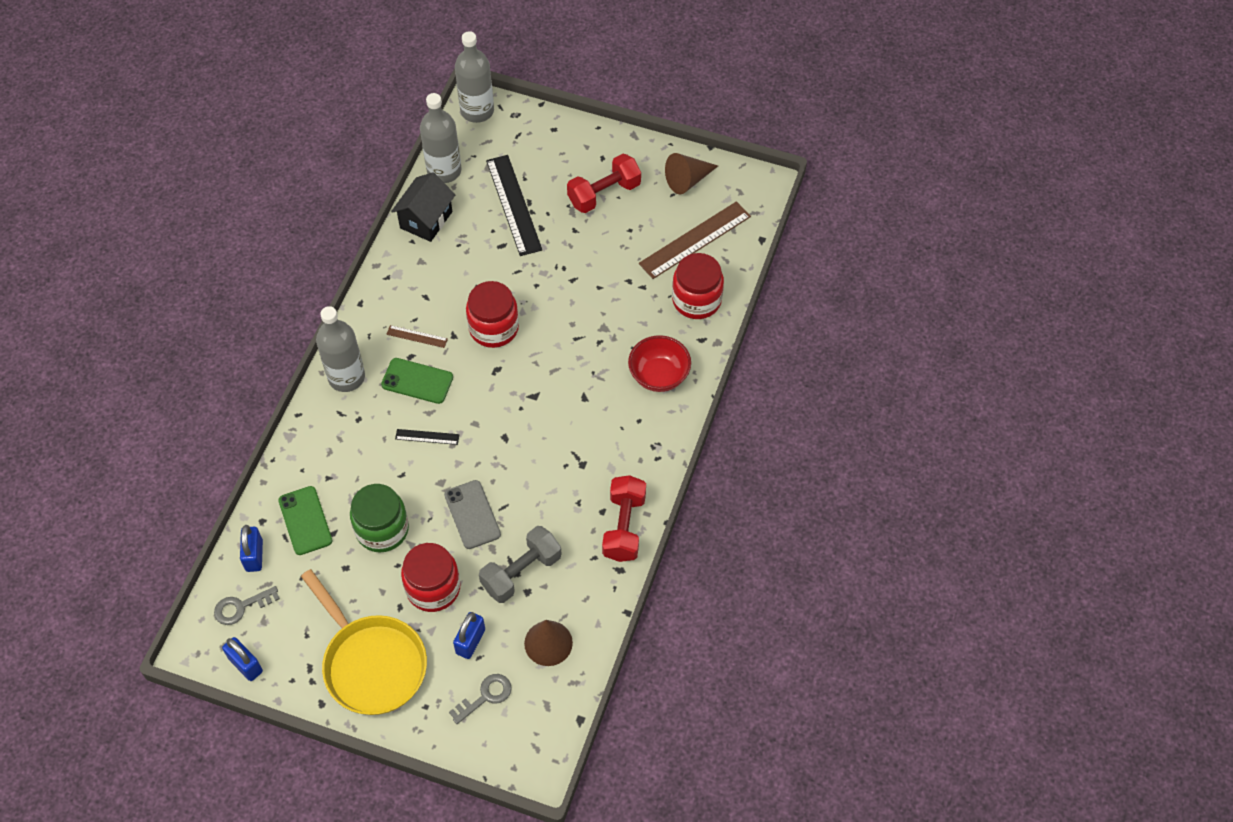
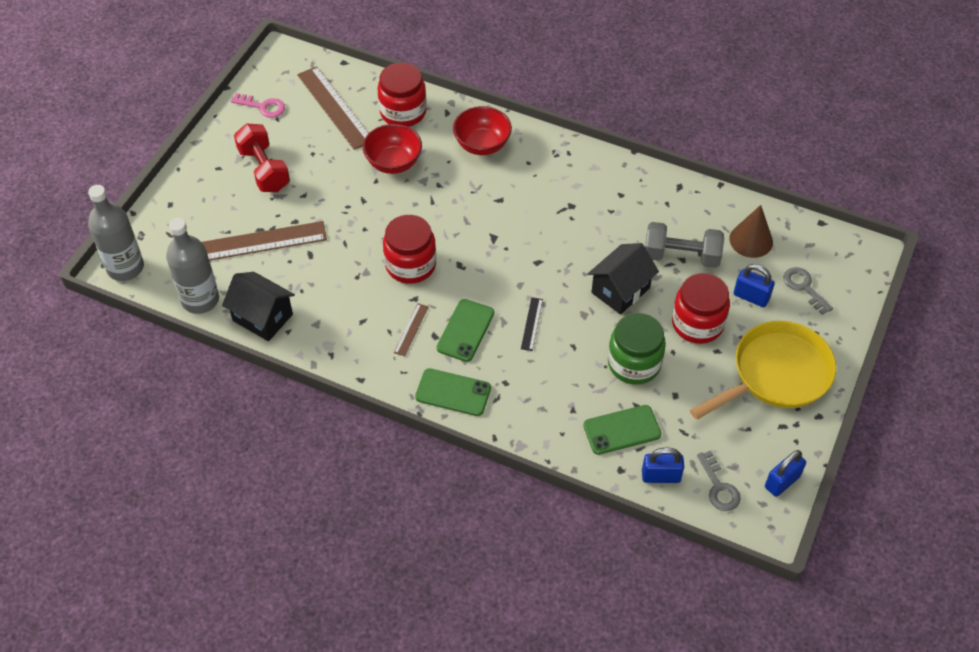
camera: 85 degrees left, 5 degrees down
grey bottle [316,306,365,392] -> green phone [415,368,491,416]
grey phone [444,480,501,549] -> black house [588,243,659,315]
grey dumbbell [479,526,561,603] -> grey dumbbell turned 45 degrees counterclockwise [645,222,724,268]
black ruler [486,155,542,256] -> brown ruler [202,221,327,261]
red dumbbell [602,475,646,562] -> none
brown cone [665,153,718,194] -> pink key [231,93,285,118]
none -> red bowl [363,124,422,174]

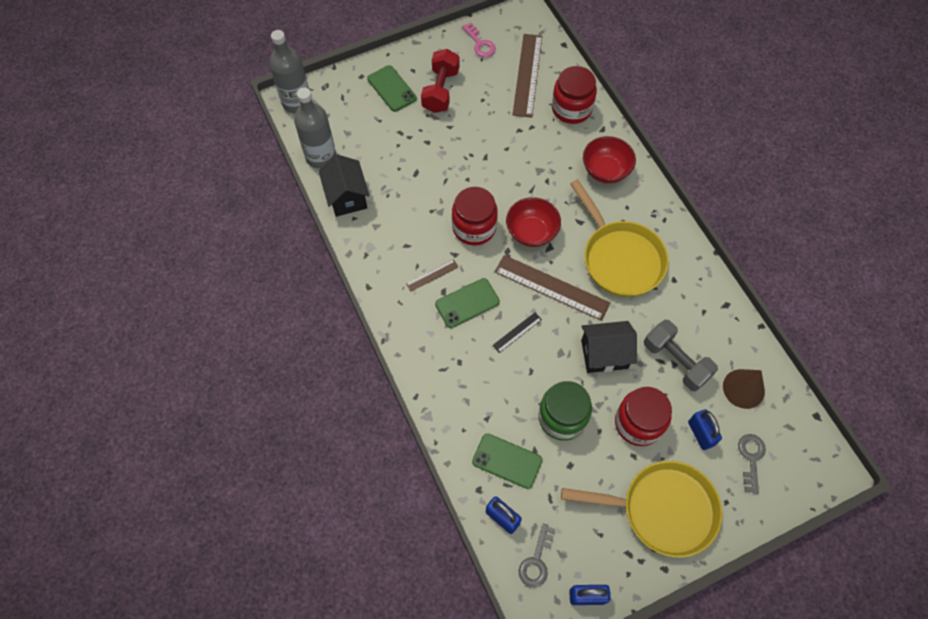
camera: 40 degrees right, 10 degrees up
brown ruler [202,221,327,261] -> brown ruler moved to [495,255,610,321]
red bowl [363,124,422,174] -> red bowl moved to [506,197,561,247]
green phone [415,368,491,416] -> green phone moved to [367,65,417,112]
none -> yellow pan [570,179,669,297]

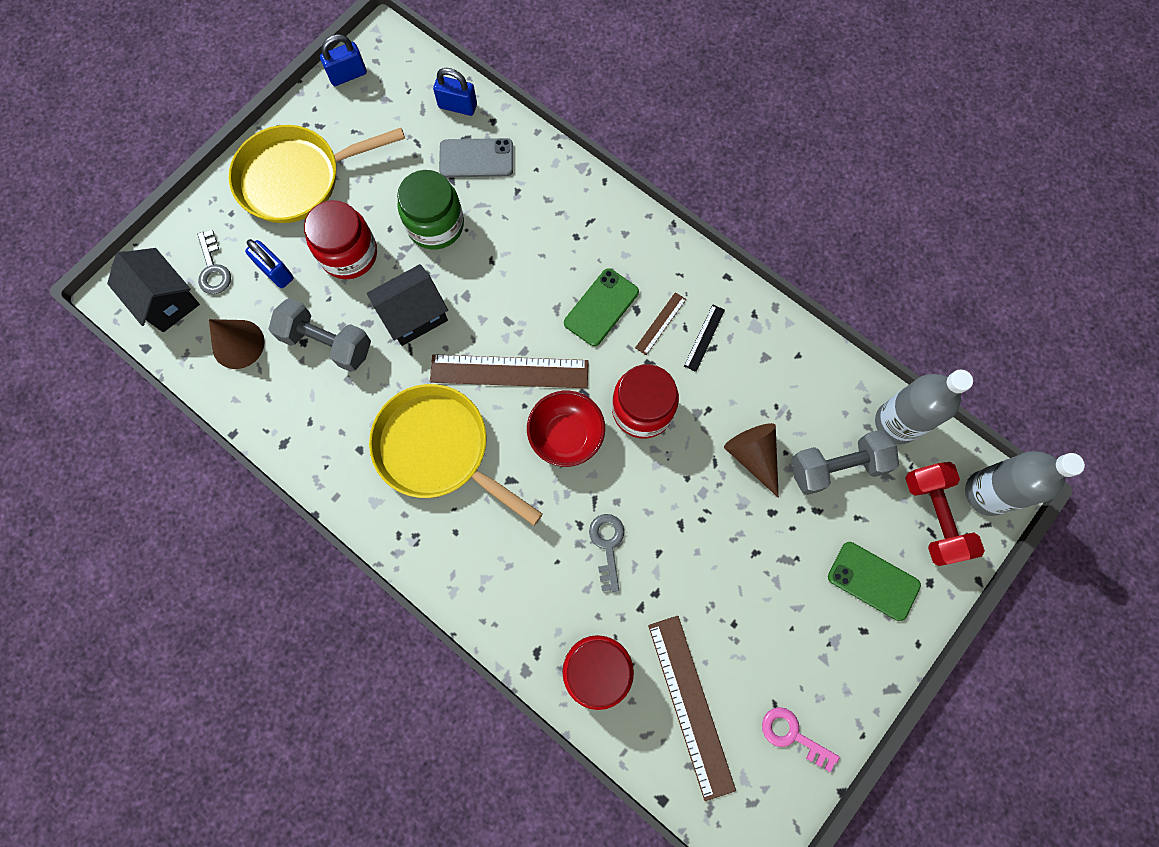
camera: 155 degrees right, 10 degrees up
black house [318,154,370,217] -> black house moved to [107,248,200,332]
red dumbbell [421,49,459,113] -> red dumbbell moved to [905,462,985,566]
green phone [472,433,542,489] -> grey phone [439,138,513,178]
black ruler [492,313,542,353] -> black ruler moved to [684,305,725,372]
grey key [519,524,555,587] -> grey key moved to [589,514,624,592]
red bowl [583,136,636,183] -> none
none -> brown cone [724,423,779,498]
none -> grey dumbbell [791,429,899,495]

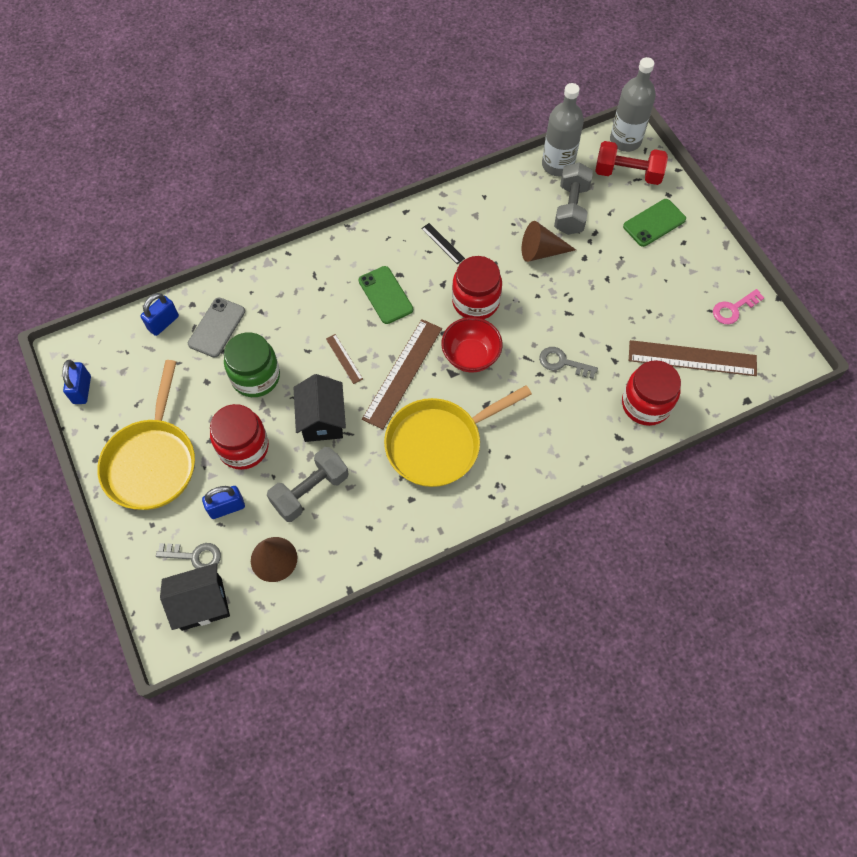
camera: 65 degrees left, 10 degrees down
brown ruler [635,292,686,355] -> brown ruler moved to [326,334,363,384]

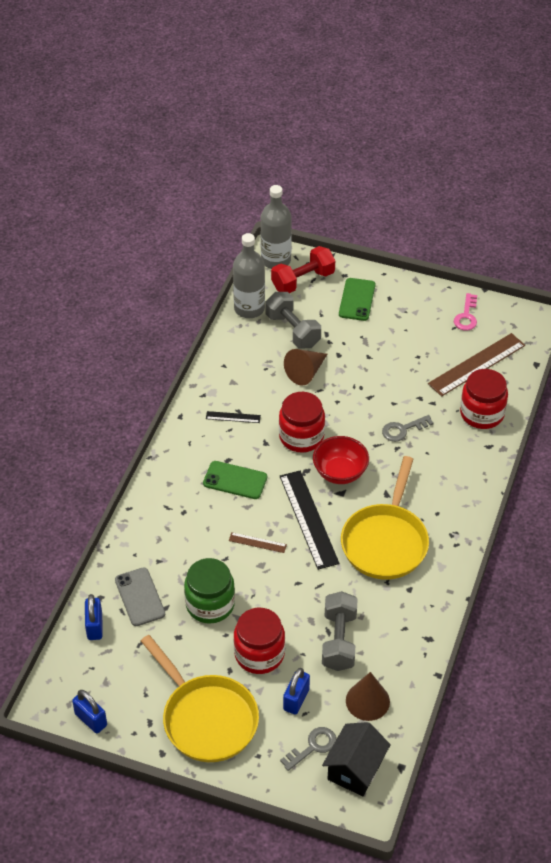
camera: 45 degrees left, 15 degrees down
black house [293,374,346,442] -> none
brown ruler [362,319,442,429] -> black ruler [280,471,339,570]

